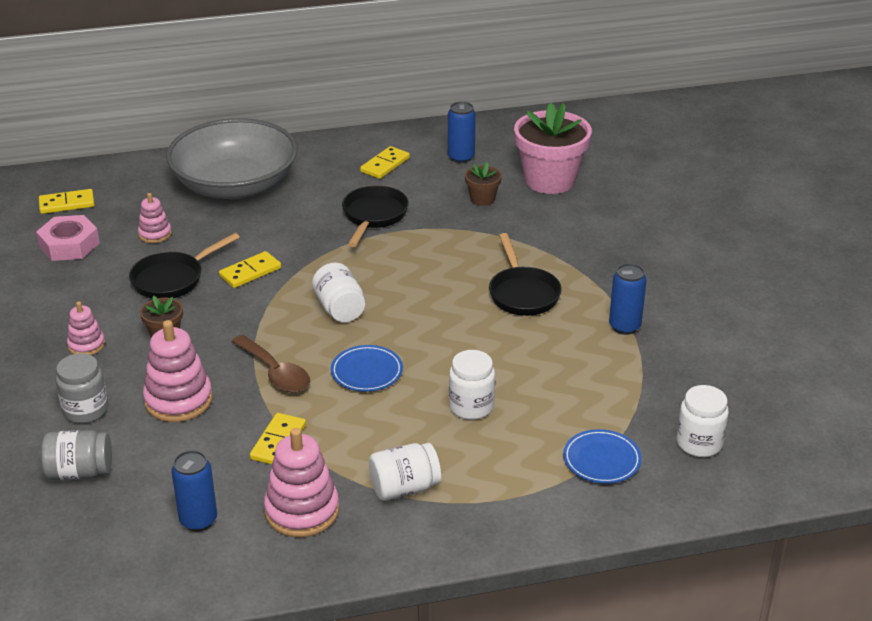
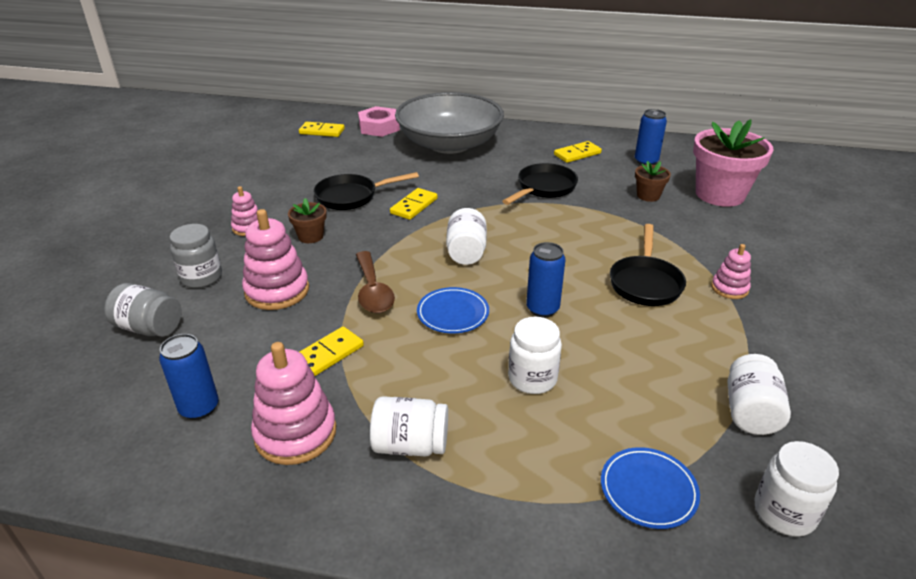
camera: 25 degrees right, 0 degrees up
pink nut [36,215,100,261] -> pink nut moved to [358,106,400,137]
pink stacking toy [138,193,172,243] -> pink stacking toy moved to [711,244,751,299]
yellow domino [219,251,281,288] -> yellow domino turned 45 degrees counterclockwise [390,188,438,220]
blue can [609,263,647,335] -> blue can moved to [526,242,565,318]
none -> white jar [728,354,791,435]

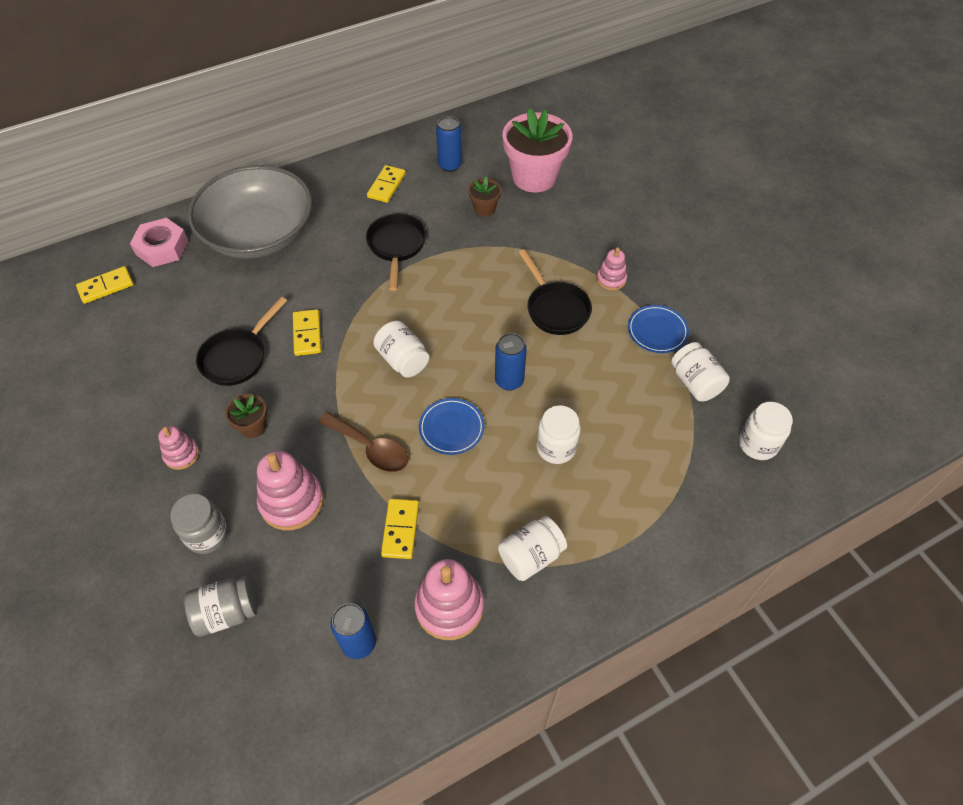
camera: 40 degrees left, 20 degrees up
blue plate [601,447,700,529] -> blue plate moved to [628,305,689,353]

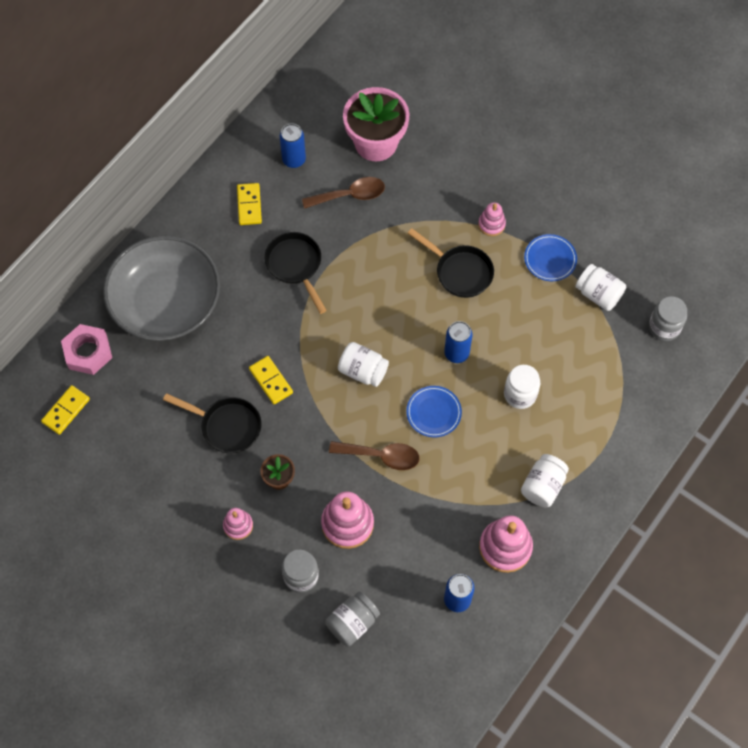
camera: 25 degrees left, 10 degrees up
black pan [196,297,287,386] -> black pan turned 75 degrees counterclockwise [163,393,261,454]
yellow domino [381,499,419,559] -> none
brown flower pot [468,177,501,217] -> brown spoon [302,177,385,209]
white jar [739,402,793,460] -> grey jar [649,296,687,341]

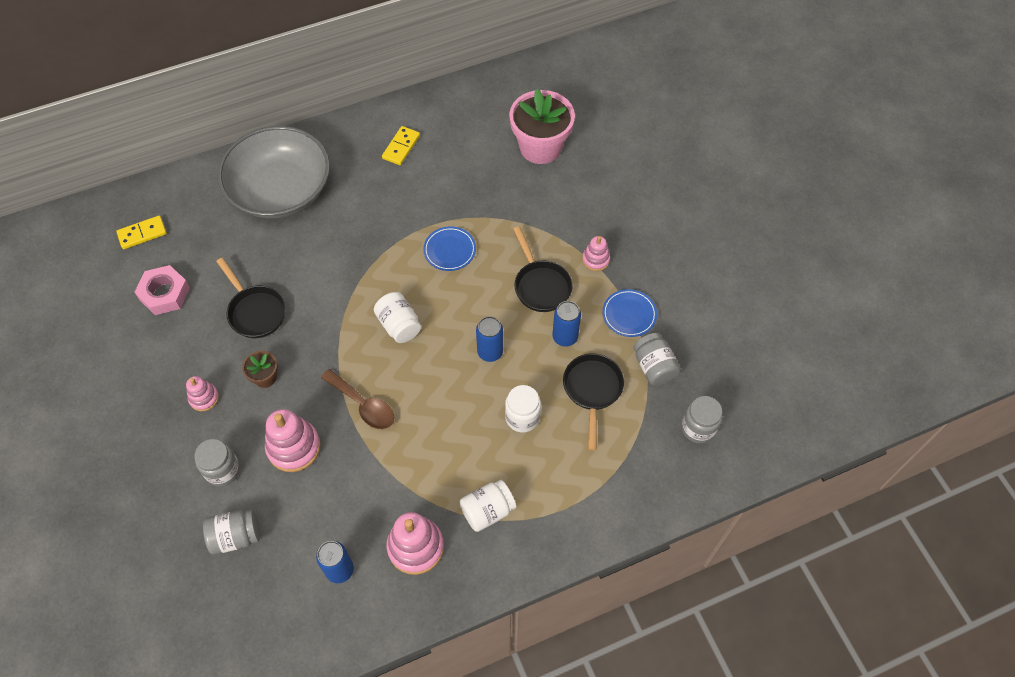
camera: 30 degrees right, 5 degrees down
pink nut [61,324,112,375] -> pink nut moved to [135,265,190,315]
yellow domino [249,356,293,404] -> none
black pan [265,232,327,314] -> black pan moved to [563,353,624,451]
blue can [280,123,306,168] -> blue can moved to [553,301,581,346]
brown spoon [302,177,385,209] -> none
blue plate [406,386,462,438] -> blue plate moved to [423,226,476,271]
white jar [575,264,626,311] -> grey jar [634,333,681,386]

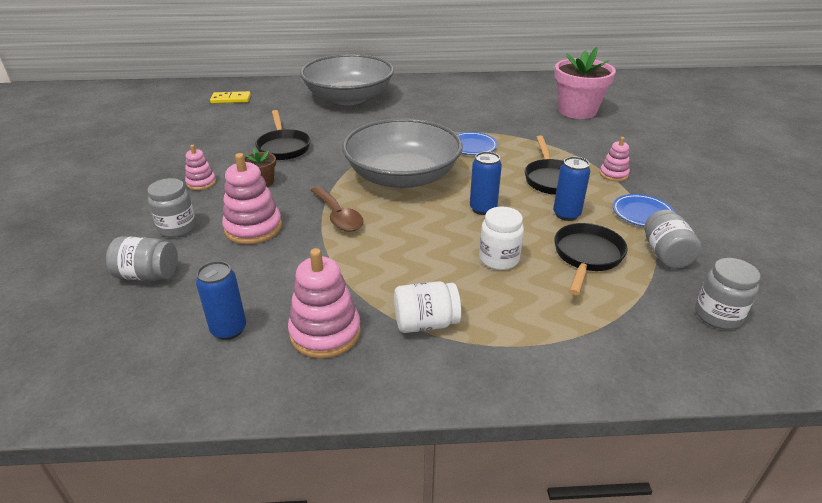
camera: 20 degrees right, 25 degrees down
pink nut [135,265,190,315] -> none
white jar [374,292,421,343] -> grey bowl [342,118,462,189]
yellow domino [382,126,420,165] -> none

